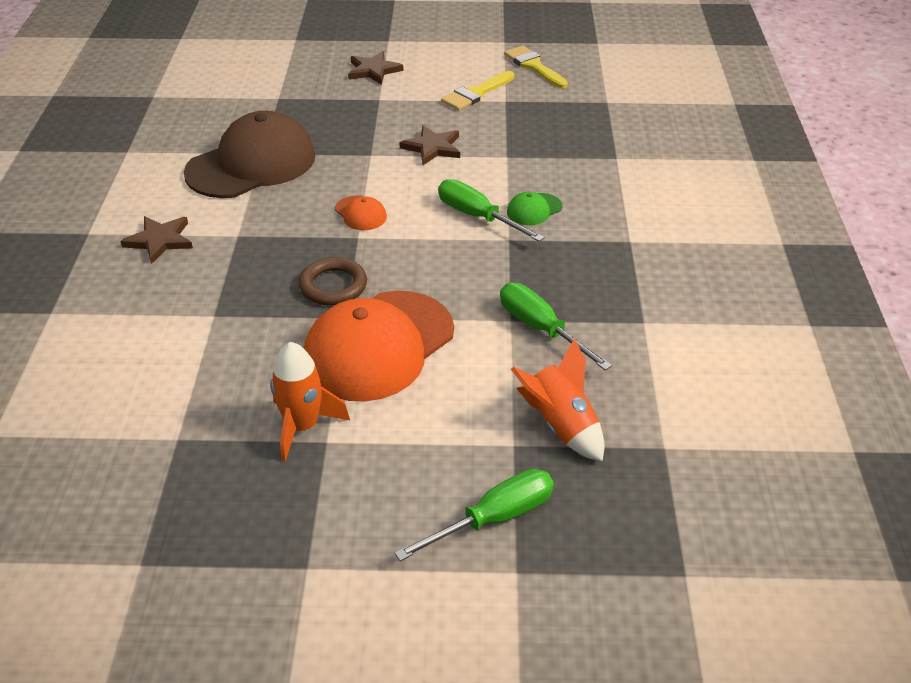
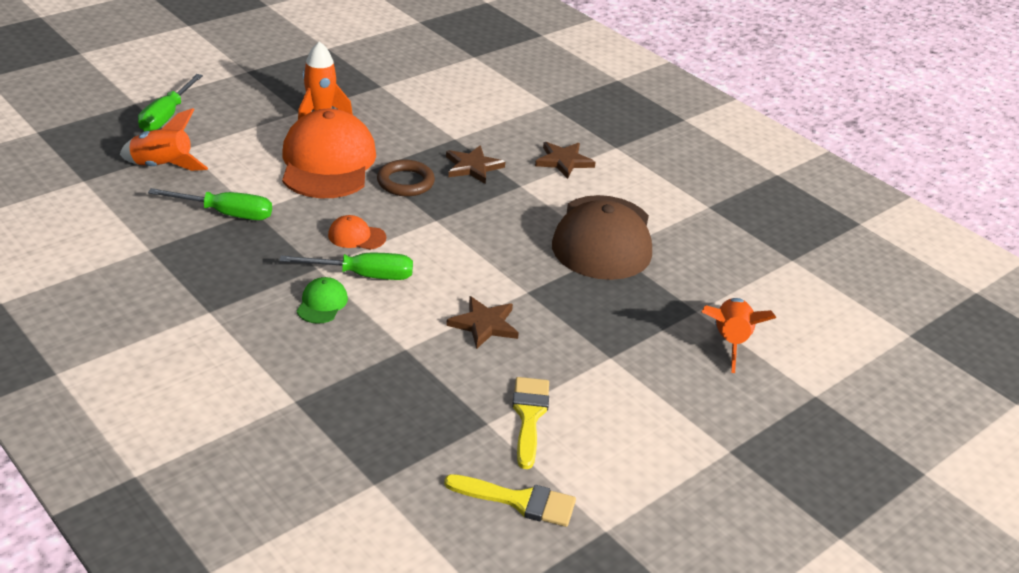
camera: 135 degrees right, 5 degrees down
orange cap [335,196,387,230] -> orange cap moved to [328,215,386,250]
brown star [348,51,404,85] -> brown star moved to [446,145,505,184]
none -> orange rocket [701,298,776,373]

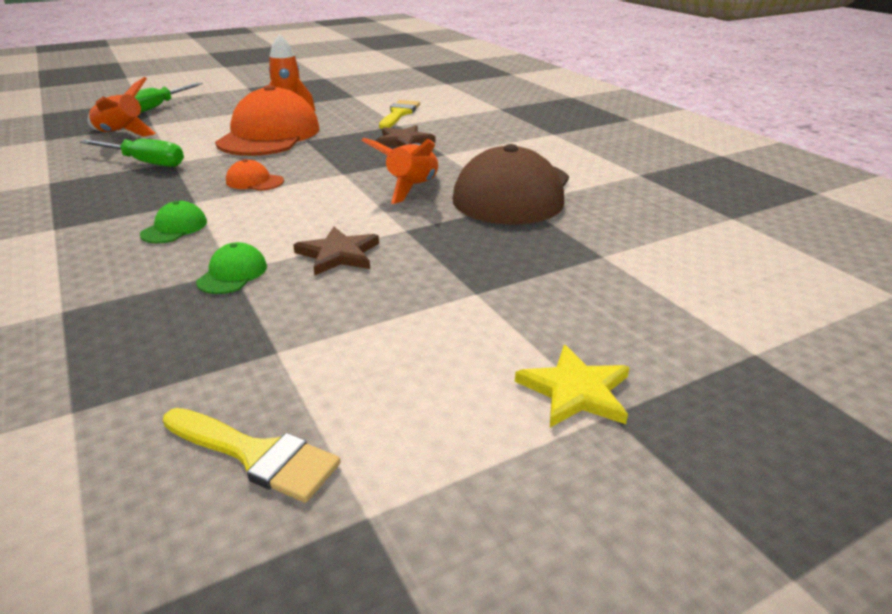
camera: 15 degrees right, 5 degrees down
green screwdriver [279,253,413,280] -> none
brown ring [377,160,435,196] -> none
yellow brush [512,377,549,469] -> yellow brush moved to [379,100,420,129]
brown star [535,142,596,179] -> none
orange rocket [701,298,776,373] -> orange rocket moved to [362,138,438,204]
none -> green cap [196,242,267,294]
none -> yellow star [515,345,630,427]

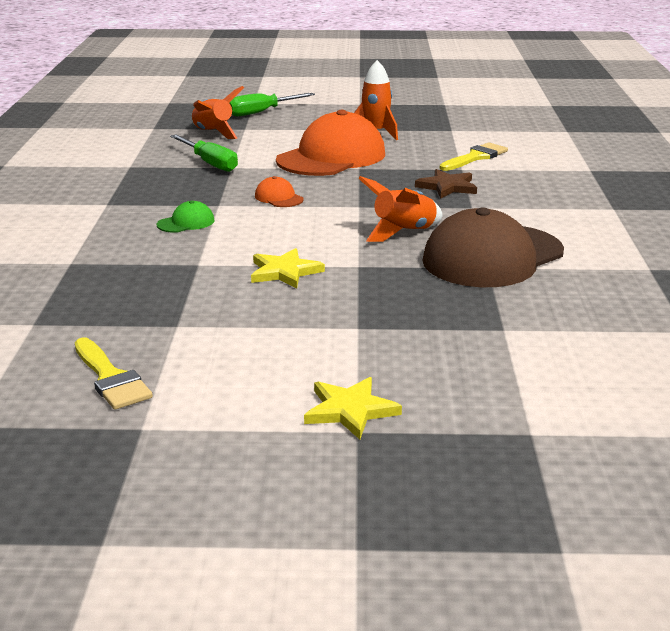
camera: 30 degrees right, 5 degrees down
green cap [196,242,267,294] -> none
brown star [293,227,379,275] -> yellow star [251,248,325,289]

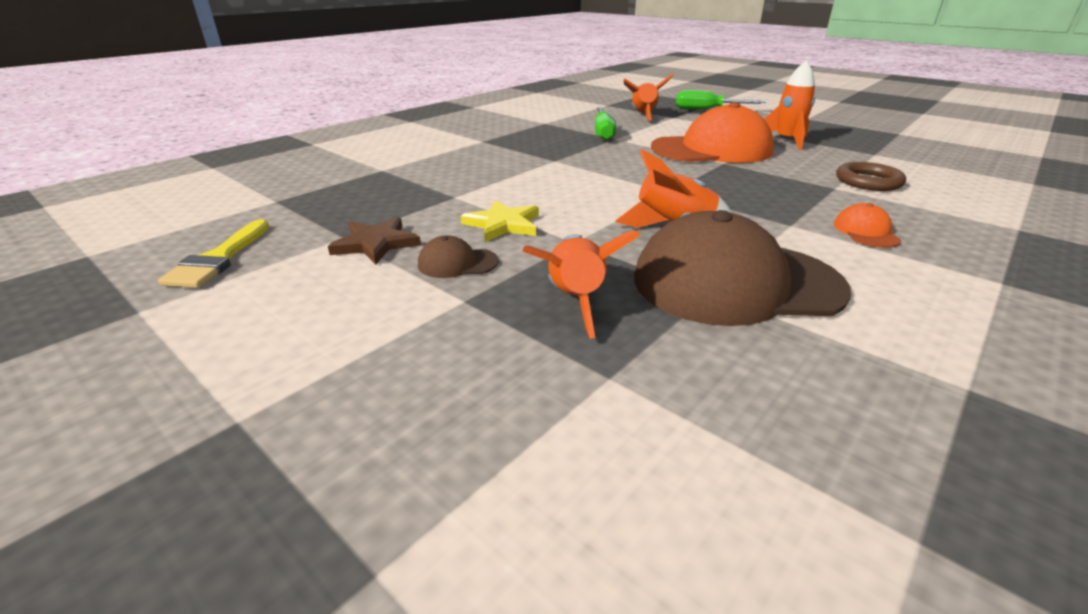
camera: 40 degrees right, 5 degrees up
green cap [157,200,215,233] -> none
orange cap [255,176,304,207] -> orange cap moved to [834,203,902,248]
yellow star [304,377,402,439] -> none
brown star [415,169,477,198] -> brown star moved to [328,217,421,265]
yellow brush [440,142,508,171] -> brown ring [836,162,906,191]
none -> brown cap [418,235,499,278]
none -> orange rocket [522,231,640,339]

